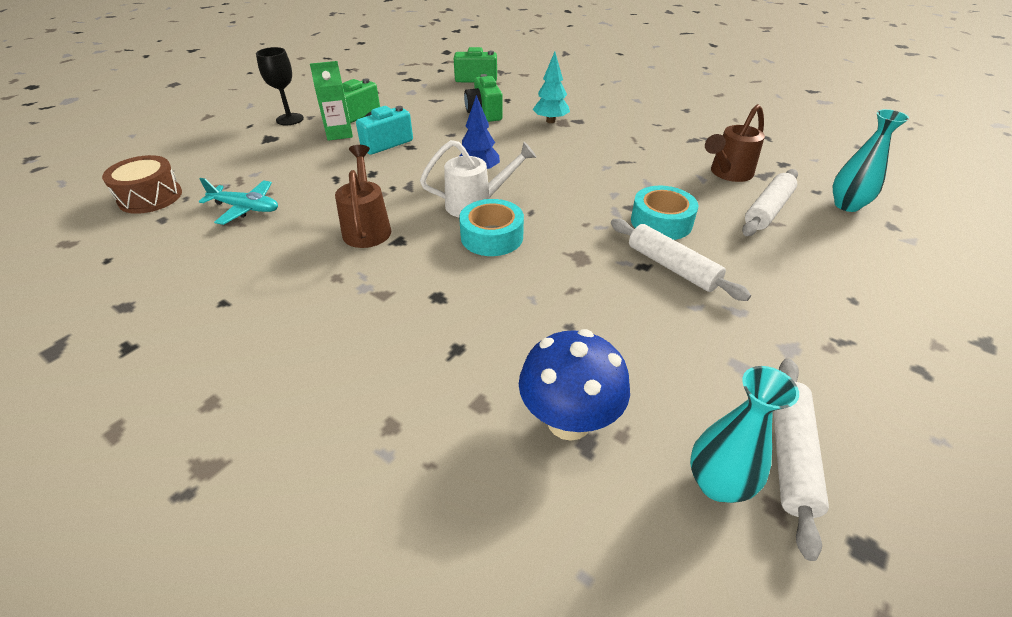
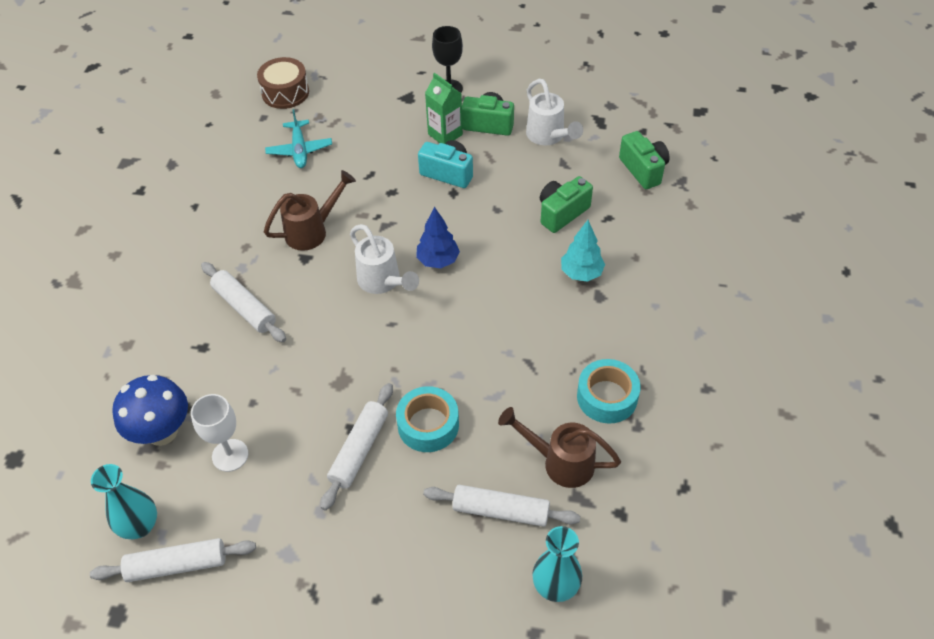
camera: 65 degrees right, 10 degrees up
turquoise tape [459,199,524,256] -> turquoise tape moved to [577,359,641,424]
none -> white goblet [191,394,248,472]
none -> white rolling pin [201,262,286,342]
none -> white watering can [526,79,583,145]

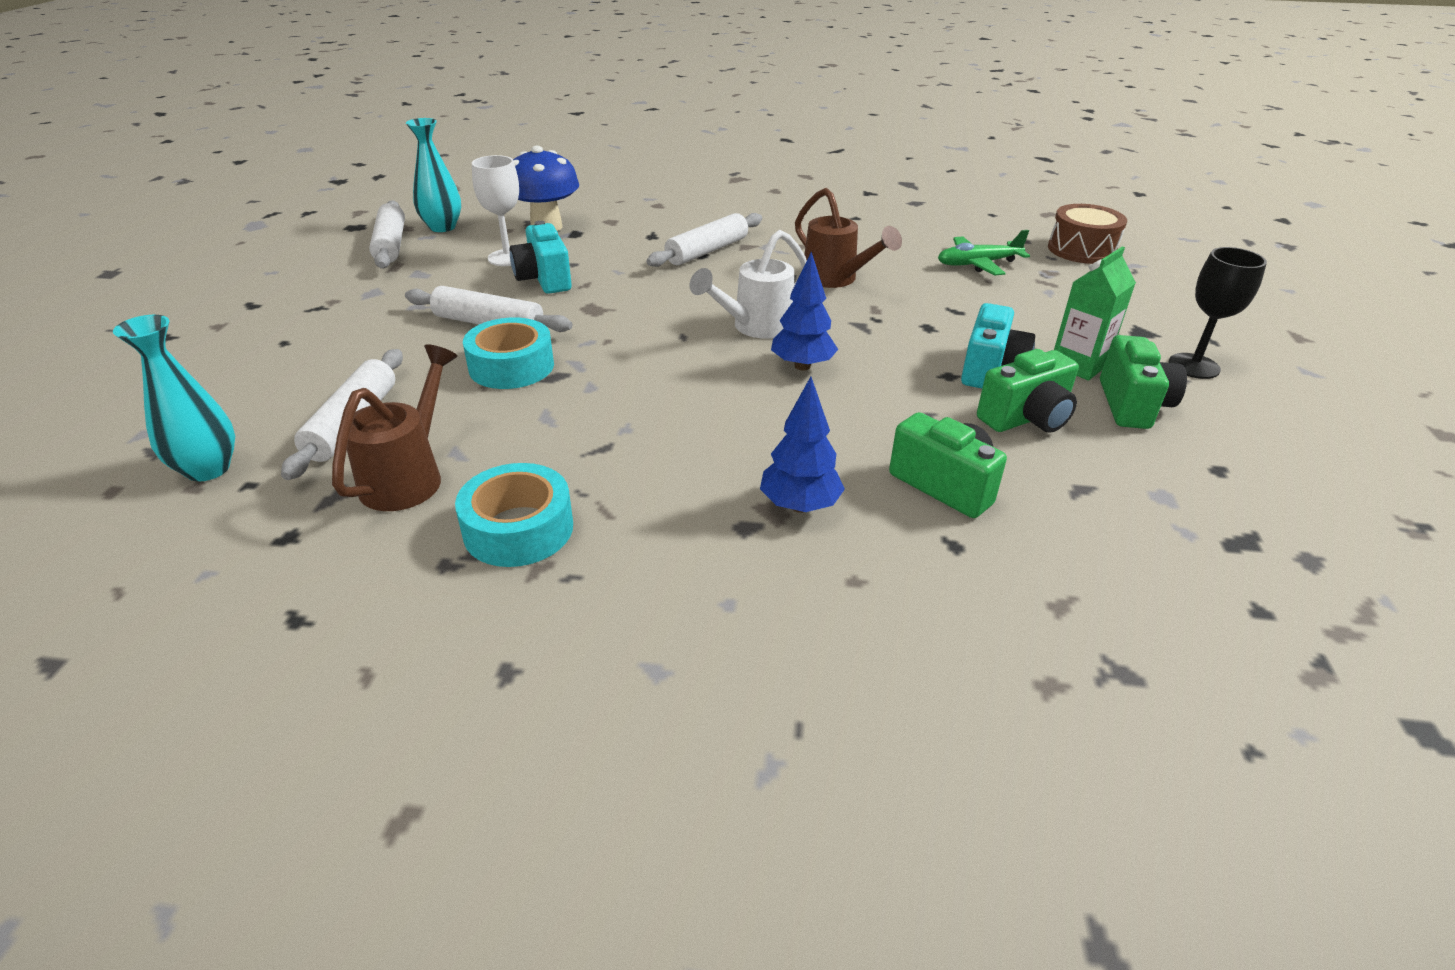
camera: 85 degrees right, 15 degrees down
turquoise plane [265,109,332,168] -> green plane [938,230,1030,275]
white watering can [526,79,583,145] -> none
turquoise tree [561,220,605,282] -> blue tree [760,377,845,513]
green camera [619,131,669,189] -> green camera moved to [977,349,1079,433]
none -> turquoise camera [510,221,572,294]

